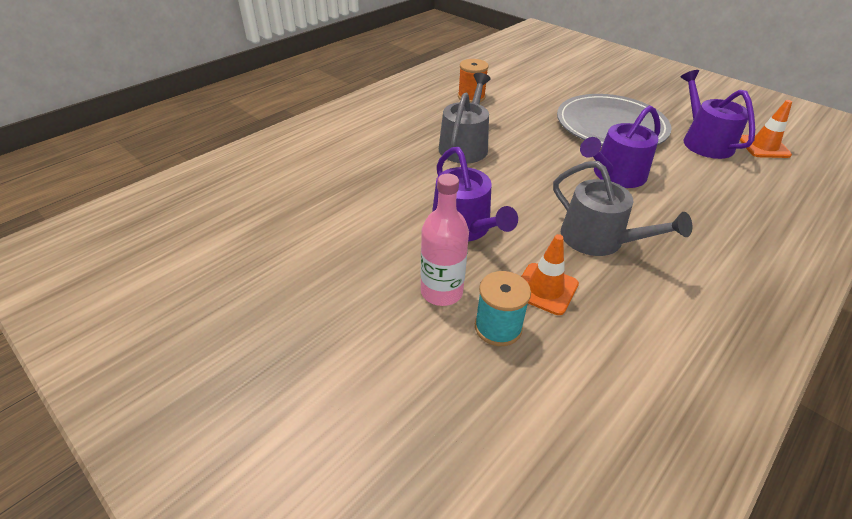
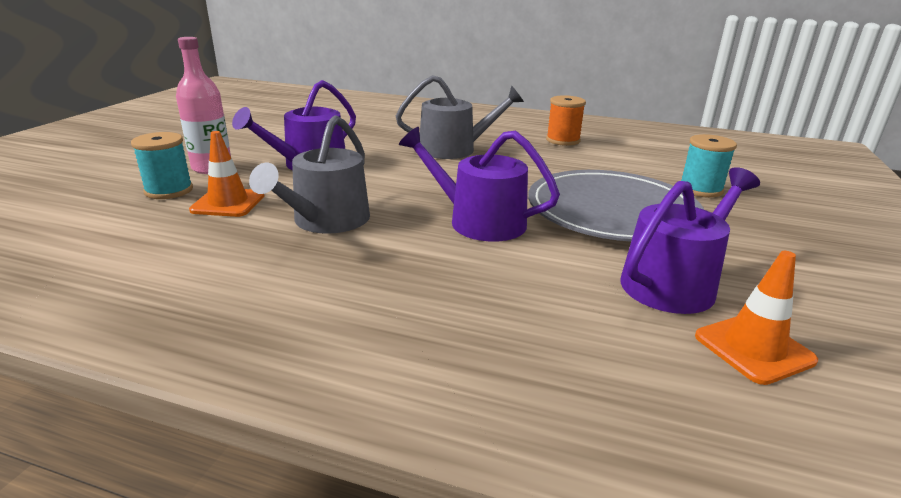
camera: 65 degrees right, 15 degrees down
none -> turquoise spool [681,134,737,197]

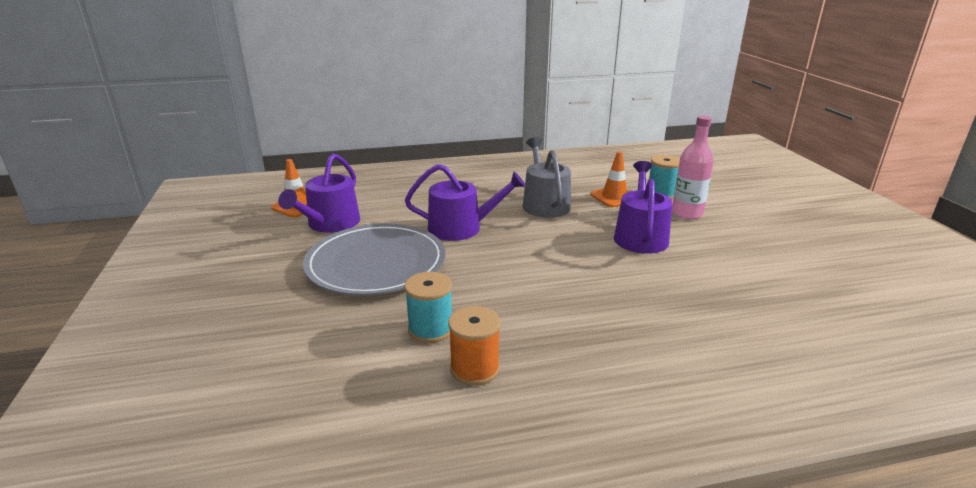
camera: 150 degrees right, 0 degrees up
grey watering can [396,75,524,159] -> none
turquoise spool [681,134,737,197] -> turquoise spool moved to [404,272,452,343]

